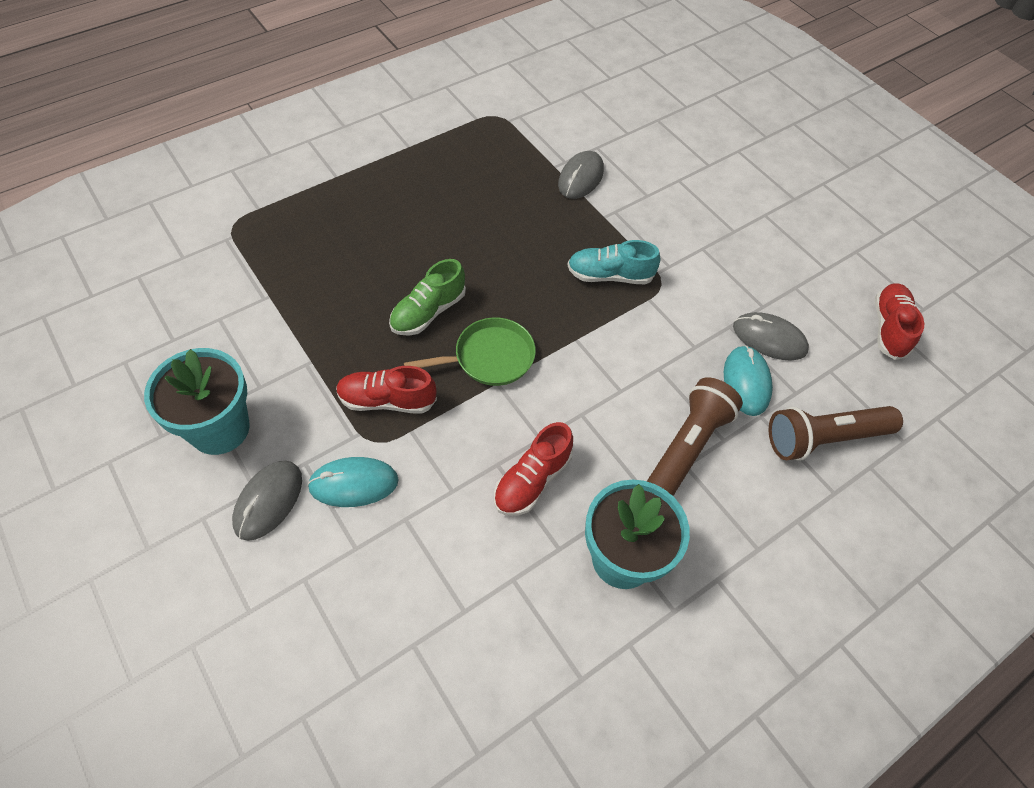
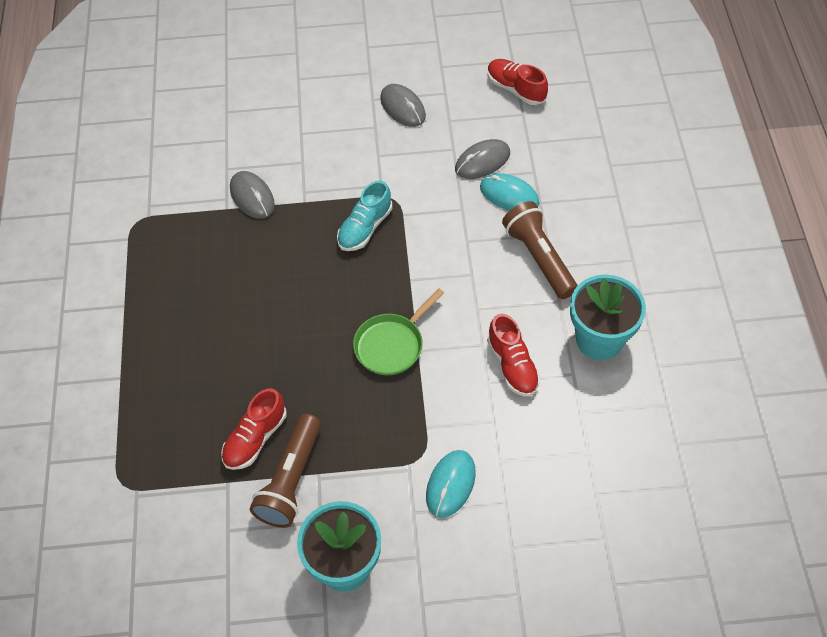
camera: 55 degrees left, 0 degrees up
grey mouse [232,461,302,541] -> grey mouse moved to [380,84,426,127]
red shoe [336,366,437,414] -> red shoe moved to [221,388,287,470]
green shoe [389,259,466,336] -> none
green pan [404,318,536,386] -> green pan turned 150 degrees counterclockwise [353,288,444,375]
brown flashlight [769,406,903,461] -> brown flashlight moved to [250,414,321,528]

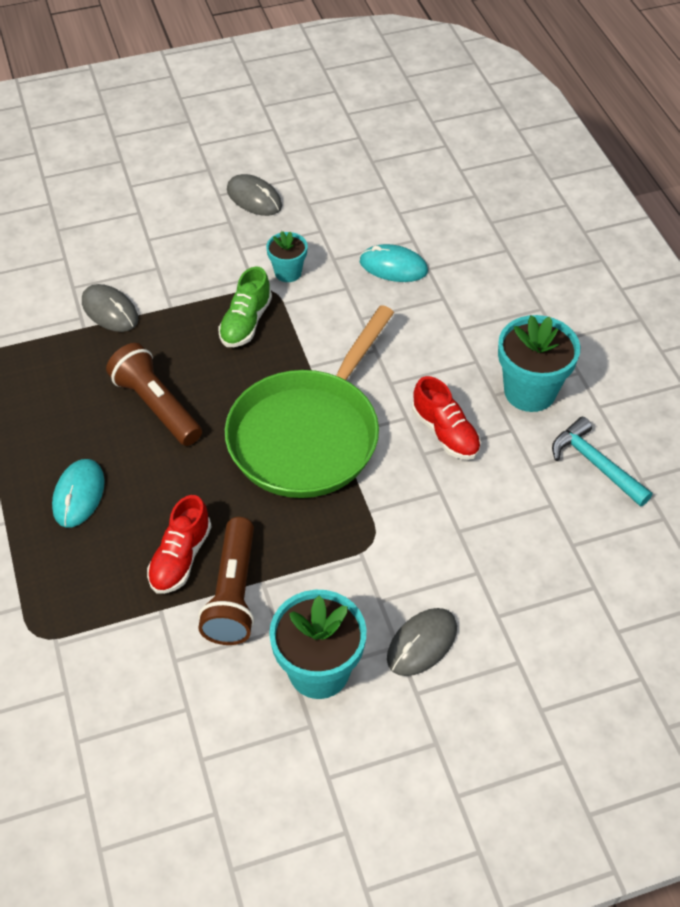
camera: 15 degrees left, 5 degrees down
turquoise shoe [337,181,392,251] -> green shoe [218,266,272,347]
green pan [353,288,444,375] -> green pan [225,305,394,498], size x1.95
turquoise mouse [426,450,476,518] -> turquoise mouse moved to [52,459,105,528]
grey mouse [455,139,510,179] -> grey mouse moved to [387,608,457,676]
red shoe [488,59,548,105] -> none
brown flashlight [502,201,578,299] -> brown flashlight moved to [106,343,202,446]
none -> turquoise flower pot [266,231,308,282]
none -> turquoise hammer [552,417,652,507]

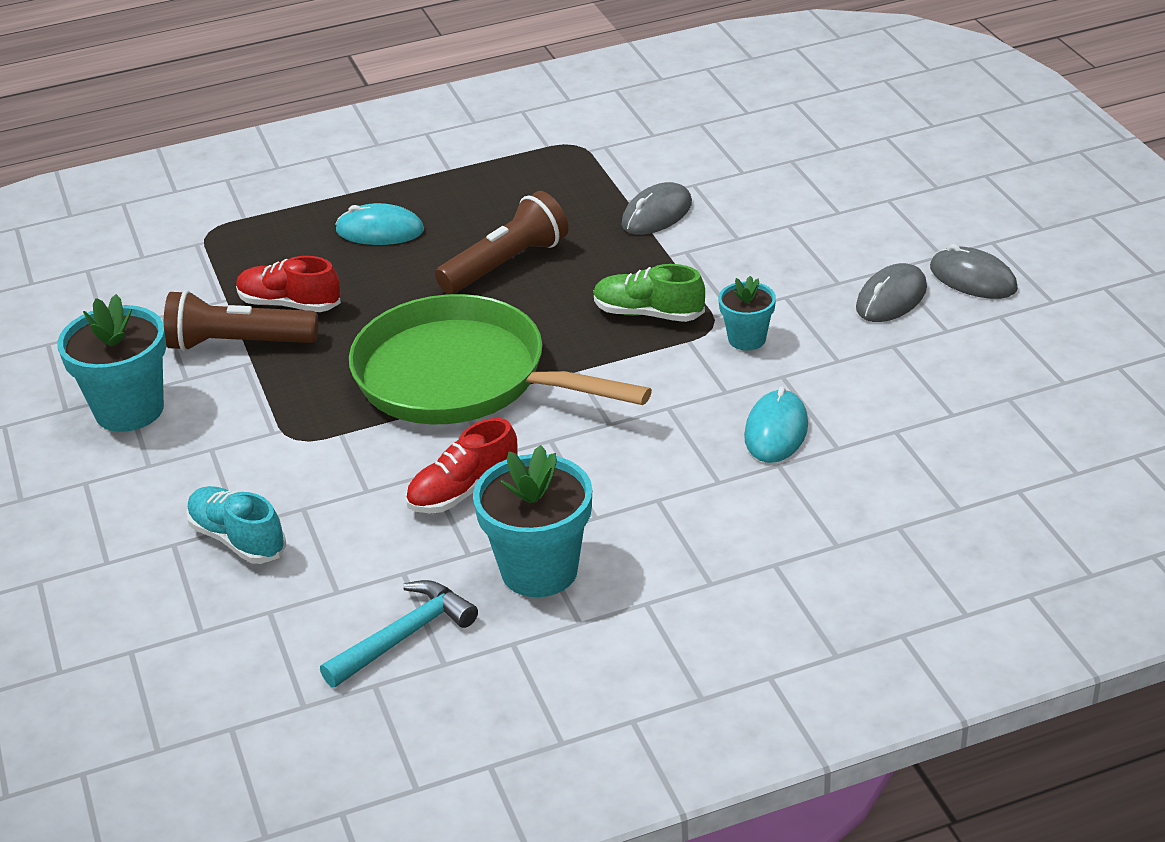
camera: 90 degrees right, 15 degrees down
grey mouse [387,608,457,676] -> grey mouse moved to [930,244,1018,299]
none -> turquoise shoe [186,486,287,564]

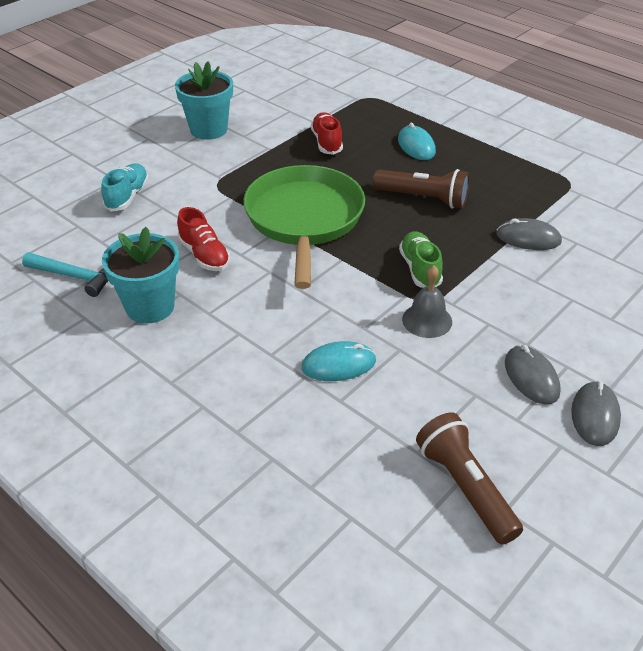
camera: 60 degrees right, 5 degrees up
brown flashlight [164,290,318,351] -> brown flashlight moved to [416,412,523,545]
red shoe [406,418,517,513] -> red shoe turned 150 degrees counterclockwise [177,207,230,271]
turquoise flower pot [718,276,776,350] -> grey bell [402,265,452,338]
grey mouse [856,263,927,322] -> grey mouse turned 60 degrees clockwise [505,345,561,404]

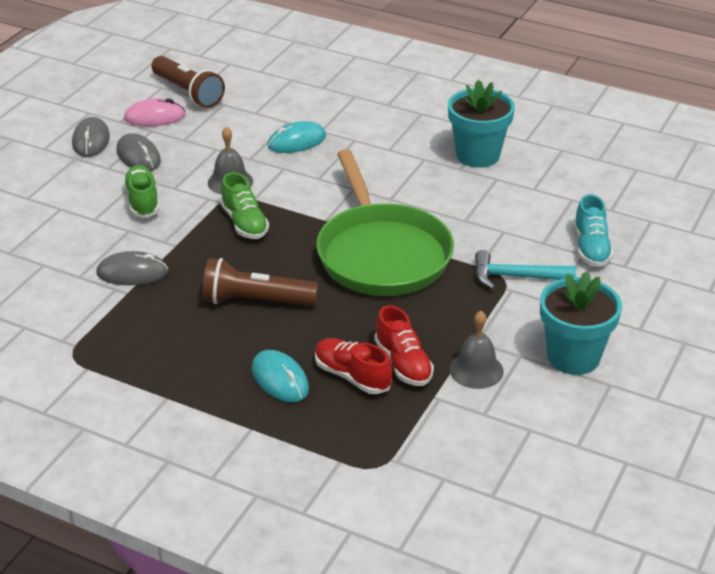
camera: 165 degrees right, 5 degrees down
turquoise hammer [22,253,108,297] -> turquoise hammer moved to [475,250,576,289]
red shoe [177,207,230,271] -> red shoe moved to [315,338,392,394]
none -> green shoe [123,165,159,218]
none -> pink mouse [124,98,186,127]
none -> grey bell [449,311,504,389]

